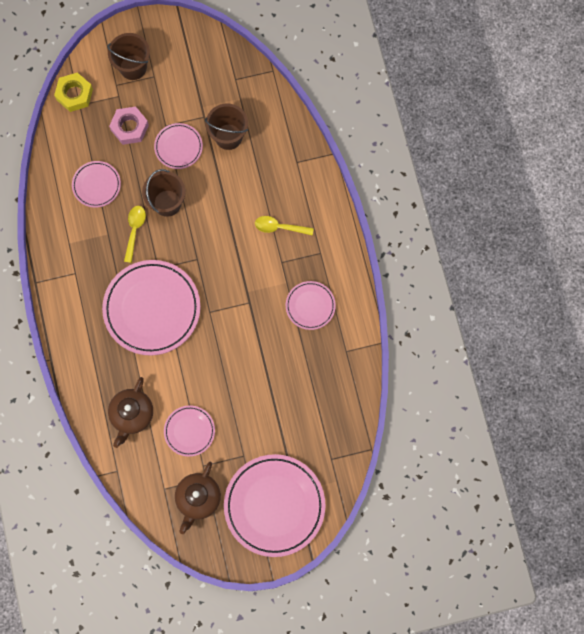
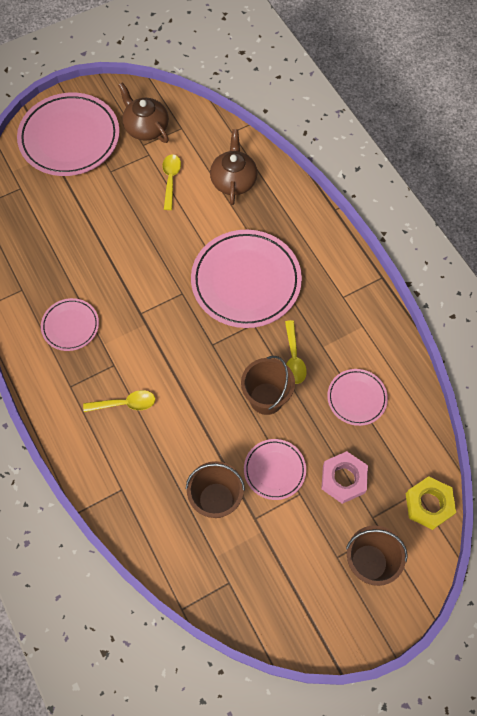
camera: 165 degrees right, 10 degrees down
pink plate [164,405,215,457] -> yellow spoon [162,154,181,210]
brown teapot [175,462,221,534] -> brown teapot turned 45 degrees counterclockwise [118,82,169,143]

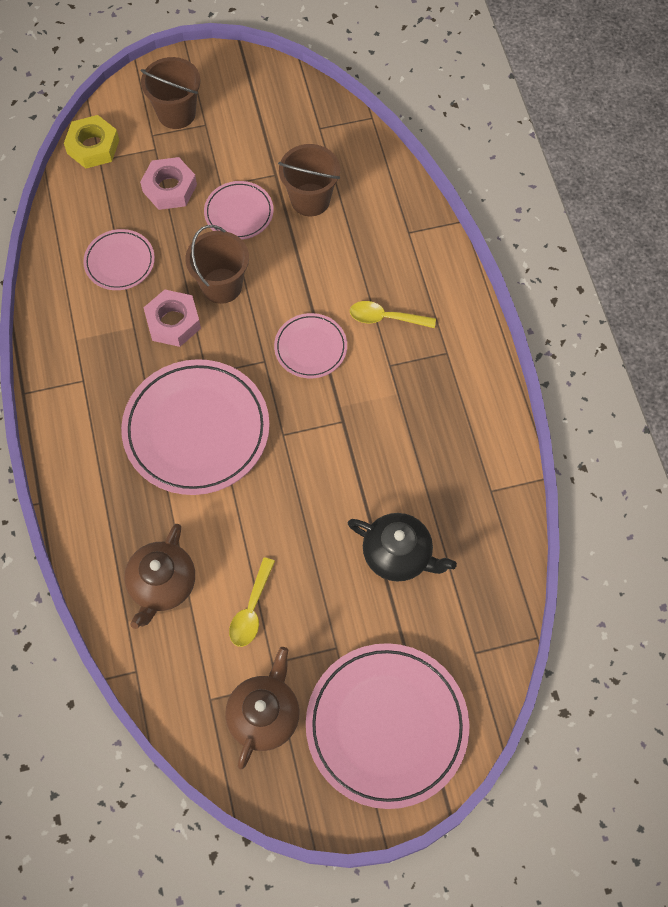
camera: 165 degrees left, 0 degrees up
pink plate [41,298,99,351] -> pink plate moved to [274,313,347,378]
brown teapot [118,82,169,143] -> brown teapot turned 135 degrees counterclockwise [225,647,300,769]
yellow spoon [285,320,307,384] -> pink nut [143,290,201,347]
none -> black teapot [348,513,457,582]

